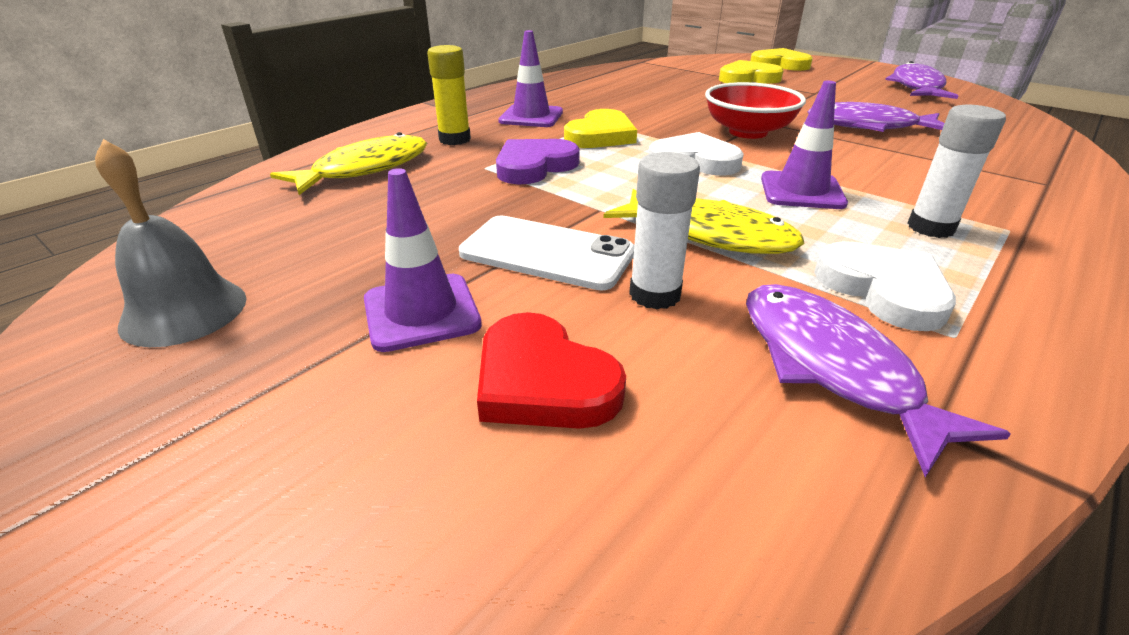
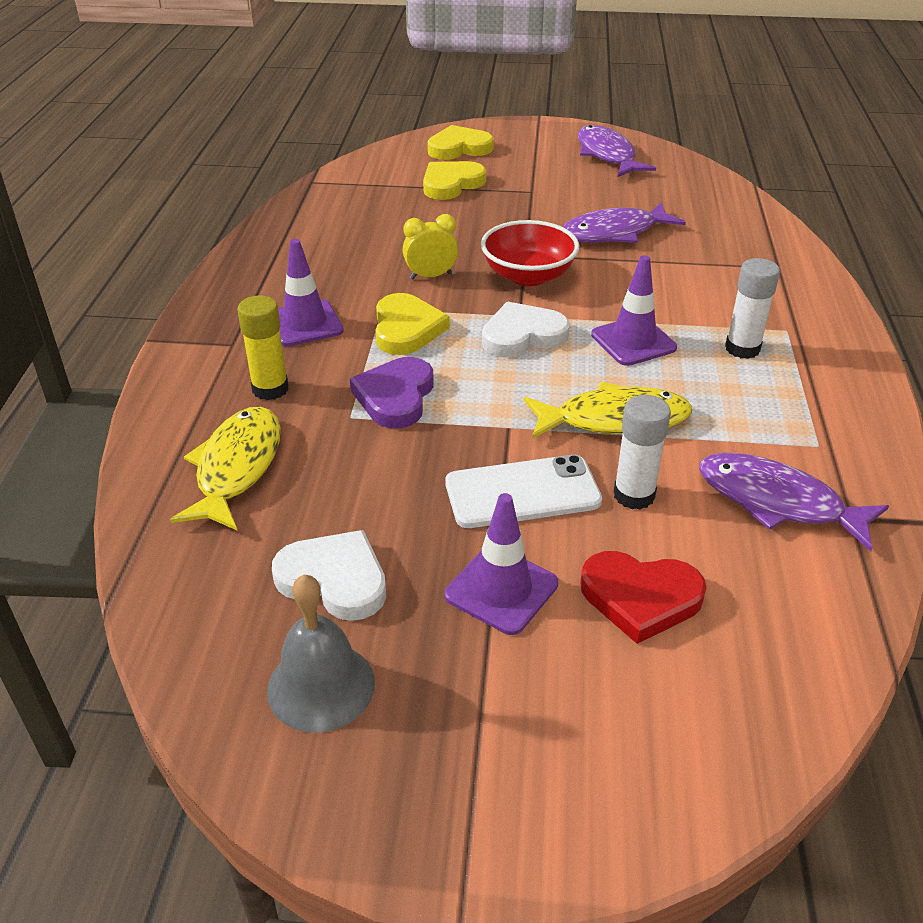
camera: 35 degrees left, 5 degrees up
white heart [814,241,956,331] -> white heart moved to [272,530,386,621]
none -> yellow clock [403,214,458,279]

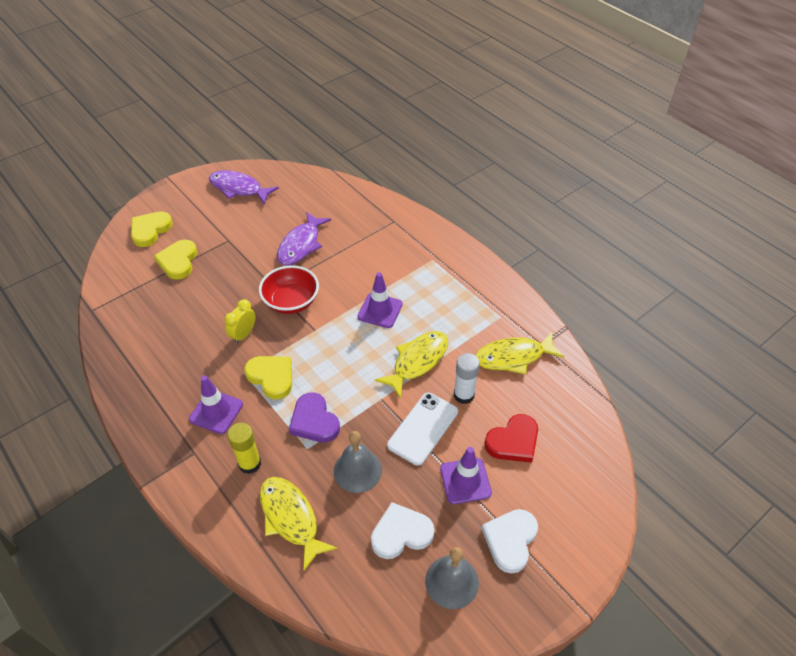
camera: 45 degrees left, 10 degrees up
white heart [482,302,570,357] -> white heart moved to [481,509,538,574]
purple fish [699,453,889,551] -> yellow fish [475,332,565,374]
white glue stick [725,258,780,359] -> none
none -> grey bell [334,431,382,493]

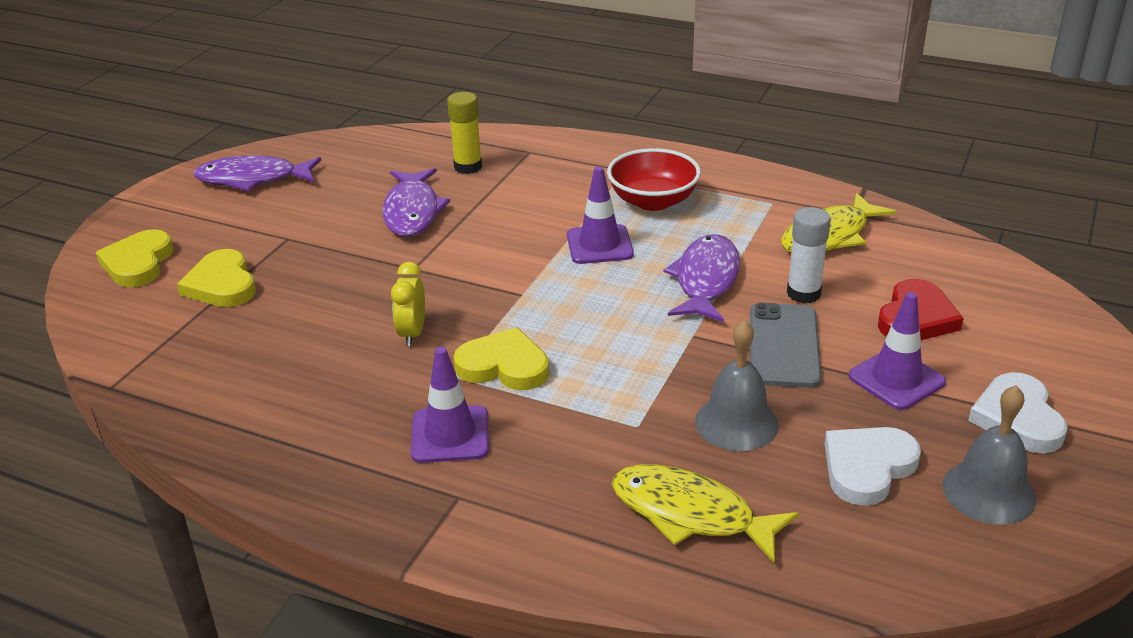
camera: 25 degrees left, 15 degrees down
yellow glue stick [227,423,261,474] -> yellow glue stick moved to [447,92,482,174]
red bowl [259,265,319,314] -> red bowl moved to [607,148,701,211]
purple heart [289,392,340,443] -> none
yellow fish [375,331,448,399] -> purple fish [663,234,740,322]
white phone [387,393,458,466] -> grey phone [750,303,821,388]

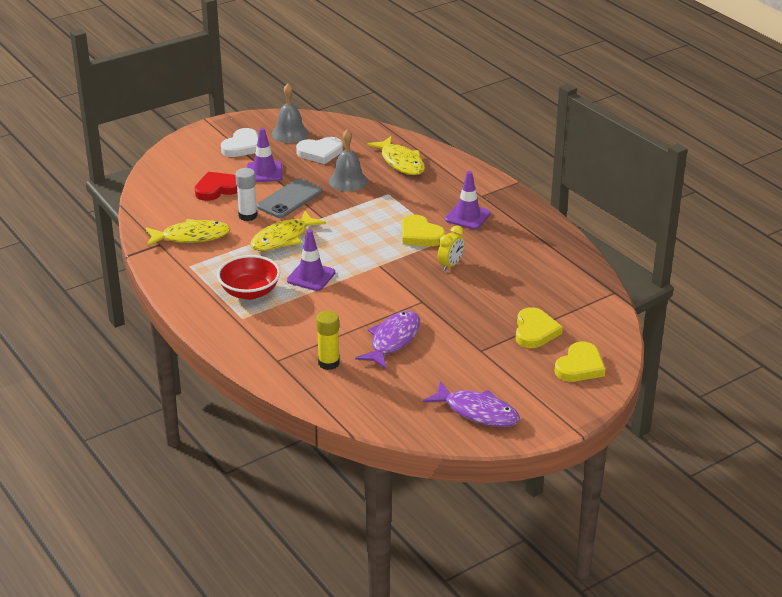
camera: 150 degrees left, 0 degrees up
purple fish [663,234,740,322] -> yellow fish [250,210,326,251]

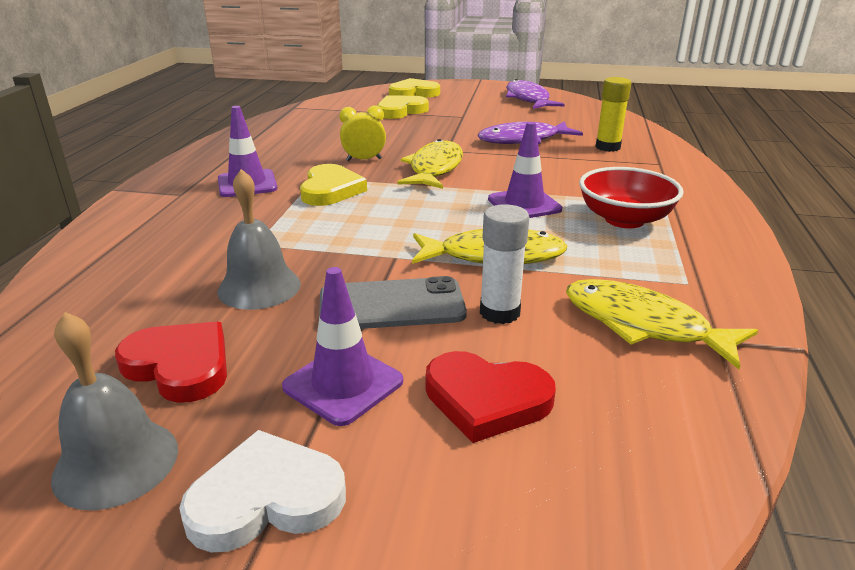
camera: 135 degrees left, 5 degrees down
white heart [296,137,343,164] -> red heart [115,322,227,403]
yellow fish [367,136,425,175] -> yellow fish moved to [398,139,463,189]

